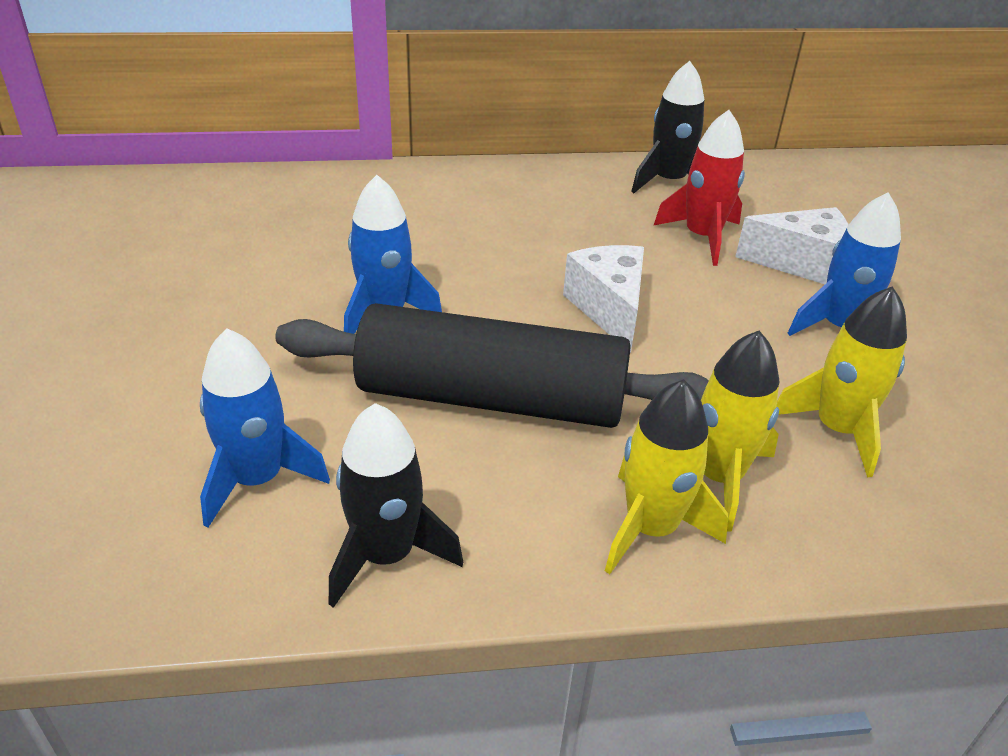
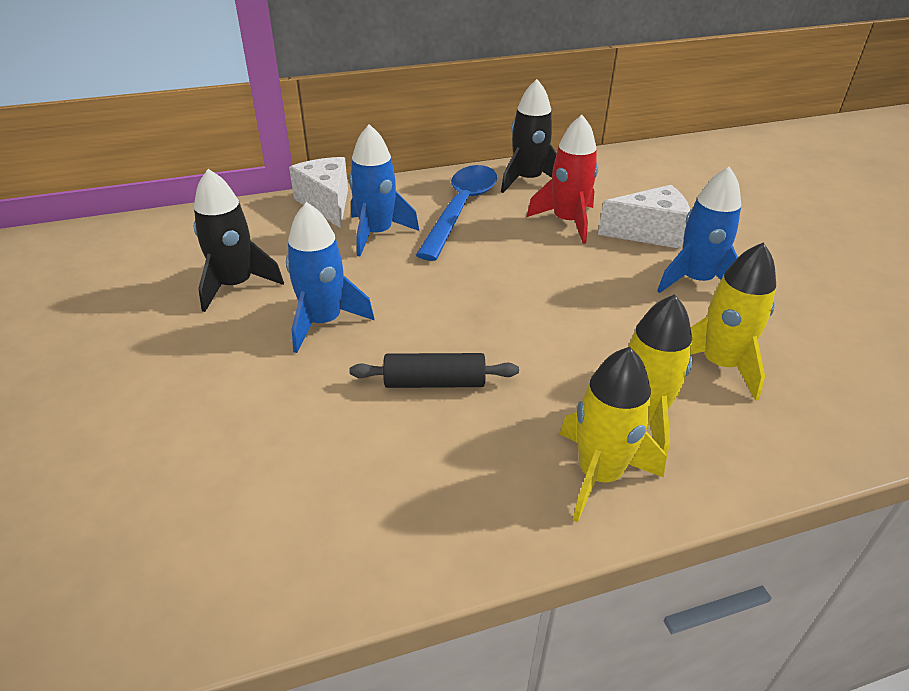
camera: 10 degrees left, 0 degrees up
blue rocket [200,328,330,528] -> blue rocket moved to [349,124,419,256]
black rolling pin [275,303,709,428] -> black rolling pin [350,353,519,388], size x0.44
black rocket [329,403,463,608] -> black rocket moved to [194,169,284,312]
white cheese [563,245,644,353] -> white cheese moved to [289,157,348,228]
none -> blue spoon [416,165,497,261]

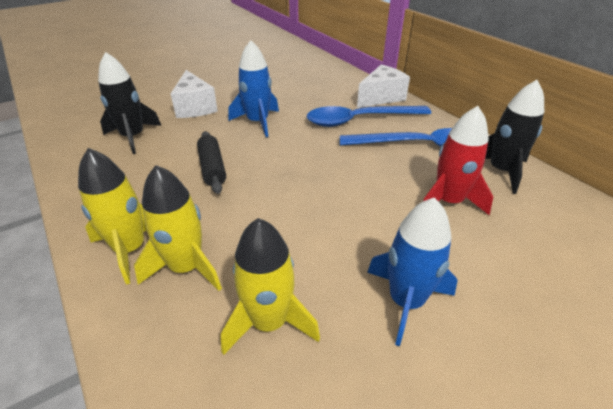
camera: 75 degrees right, 0 degrees up
black rocket [194,169,284,312] -> black rocket moved to [98,52,162,154]
blue rocket [349,124,419,256] -> blue spoon [307,106,431,127]
white cheese [598,185,690,249] -> white cheese moved to [171,70,218,118]

